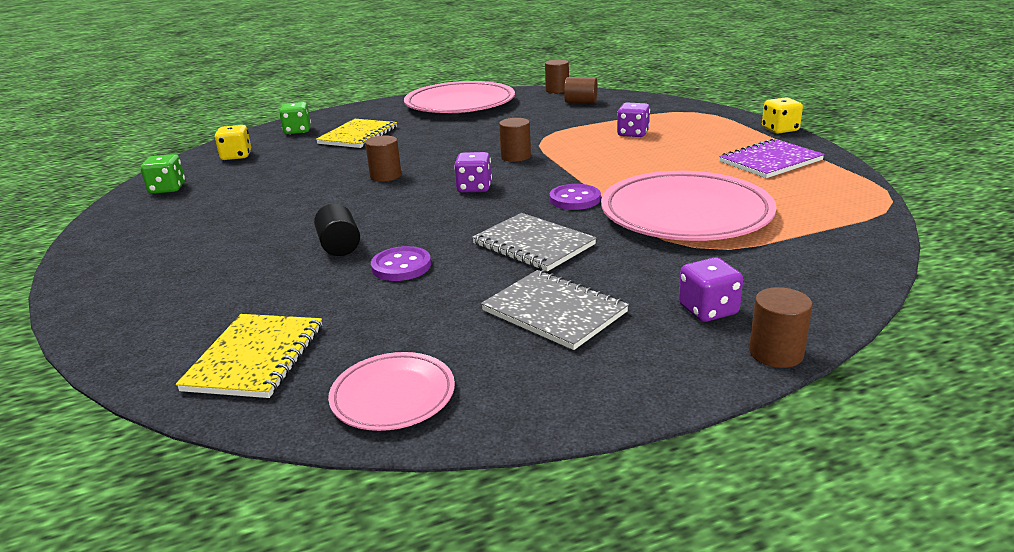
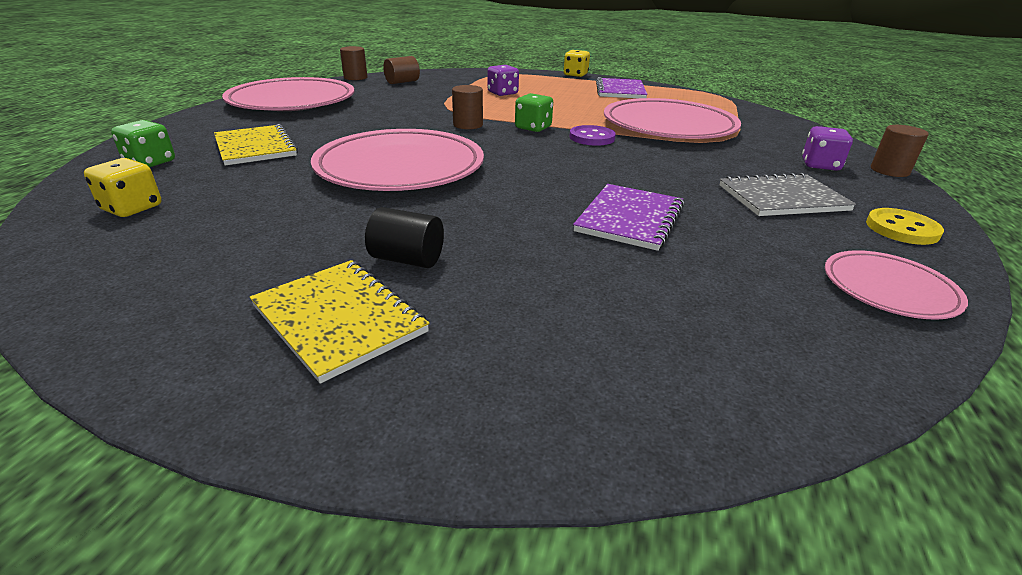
camera: 55 degrees left, 5 degrees up
green dice [141,154,185,194] -> green dice moved to [515,93,553,132]
yellow notebook [176,314,322,398] -> yellow notebook moved to [250,260,429,384]
black cylinder [314,204,360,256] -> black cylinder moved to [365,207,444,268]
brown cylinder [365,136,401,182] -> pink plate [311,129,484,191]
purple button [371,246,431,281] -> purple notebook [573,184,684,251]
purple dice [454,152,492,192] -> none
grey notebook [472,213,597,271] -> none
none -> yellow button [866,208,944,245]

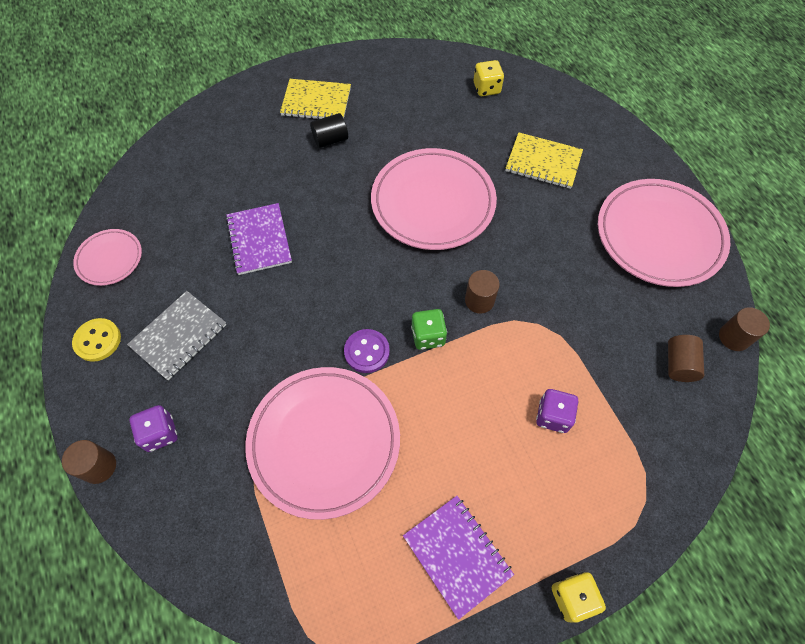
camera: 140 degrees right, 30 degrees up
green dice [111,120,175,167] -> none

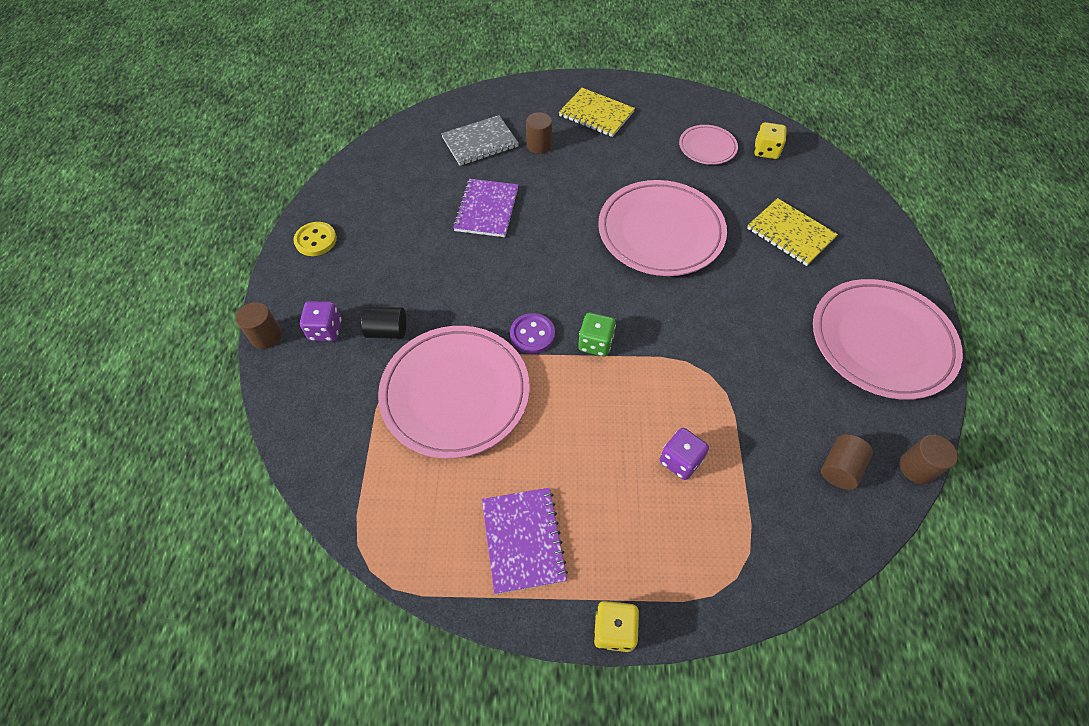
camera: 25 degrees right, 5 degrees down
pink plate [73,229,142,286] -> pink plate moved to [679,125,738,165]
grey notebook [127,291,227,380] -> grey notebook moved to [441,115,519,166]
black cylinder [310,113,348,148] -> black cylinder moved to [361,306,406,339]
brown cylinder [465,270,500,314] -> brown cylinder moved to [526,112,552,154]

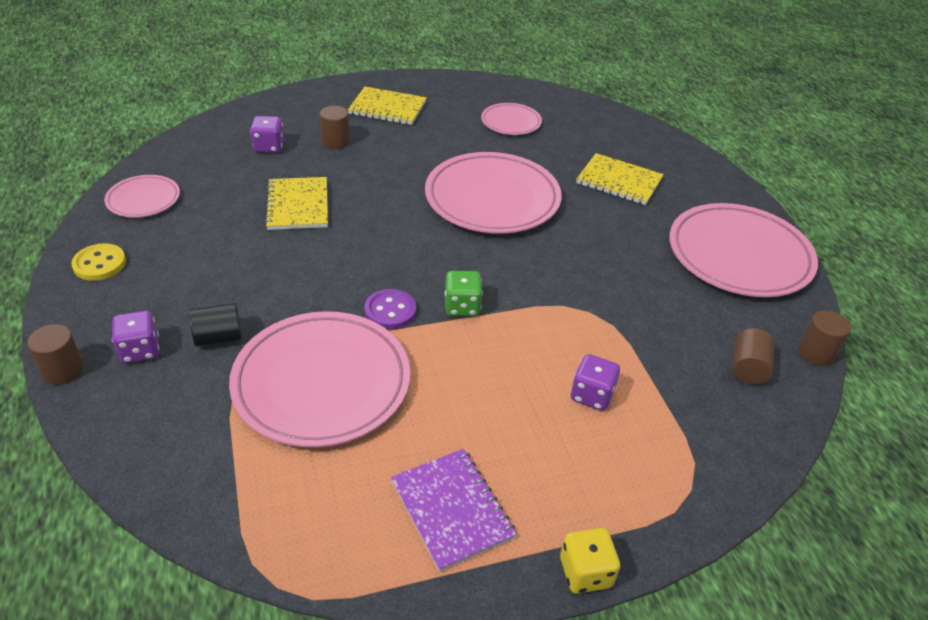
camera: 20 degrees left, 15 degrees down
grey notebook [441,115,519,166] -> purple dice [250,116,284,153]
purple notebook [453,179,518,237] -> yellow notebook [264,177,328,230]
yellow dice [754,122,787,159] -> none
none -> pink plate [104,175,180,218]

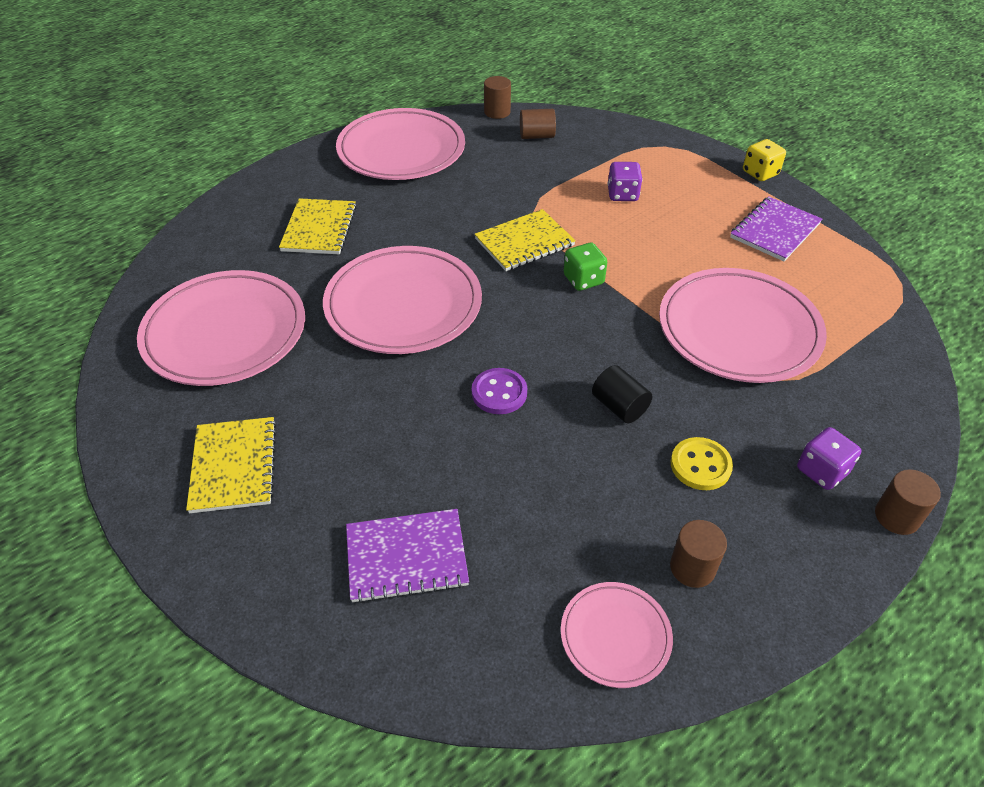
camera: 110 degrees left, 5 degrees up
yellow button [71,243,126,281] -> yellow button moved to [671,437,733,490]
black cylinder [189,303,242,347] -> black cylinder moved to [592,365,652,423]
purple dice [250,116,284,153] -> purple notebook [346,509,469,603]
yellow notebook [264,177,328,230] -> yellow notebook moved to [474,209,576,271]
brown cylinder [320,106,350,149] -> brown cylinder moved to [670,520,727,588]
purple button [364,289,416,329] -> purple button moved to [472,368,527,414]
pink plate [481,103,542,135] -> pink plate [137,270,305,386], size x1.98

